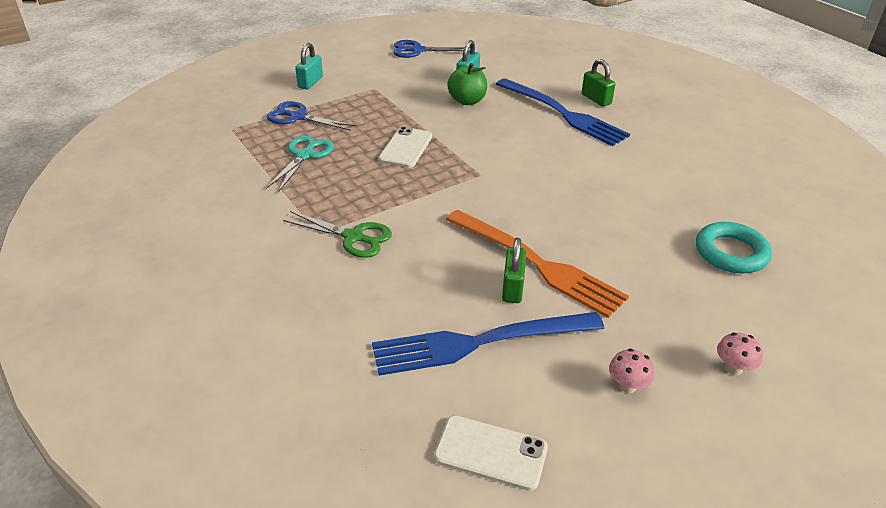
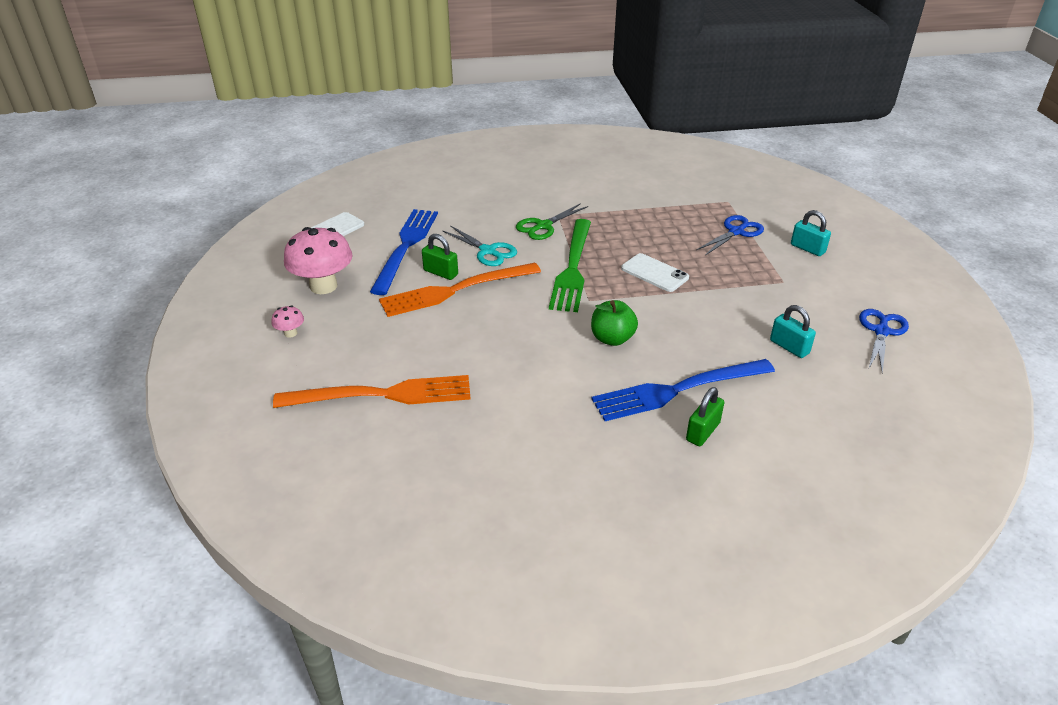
camera: 115 degrees right, 0 degrees up
turquoise scissors [266,136,334,192] -> turquoise scissors moved to [442,225,517,266]
green apple [447,63,487,105] -> green apple moved to [591,300,638,346]
green padlock [582,59,615,107] -> green padlock turned 45 degrees counterclockwise [686,387,724,446]
pink mushroom [609,349,655,393] -> pink mushroom [284,227,353,294], size x2.25
turquoise ring [696,222,772,273] -> orange fork [273,375,471,408]
none -> green fork [549,219,591,312]

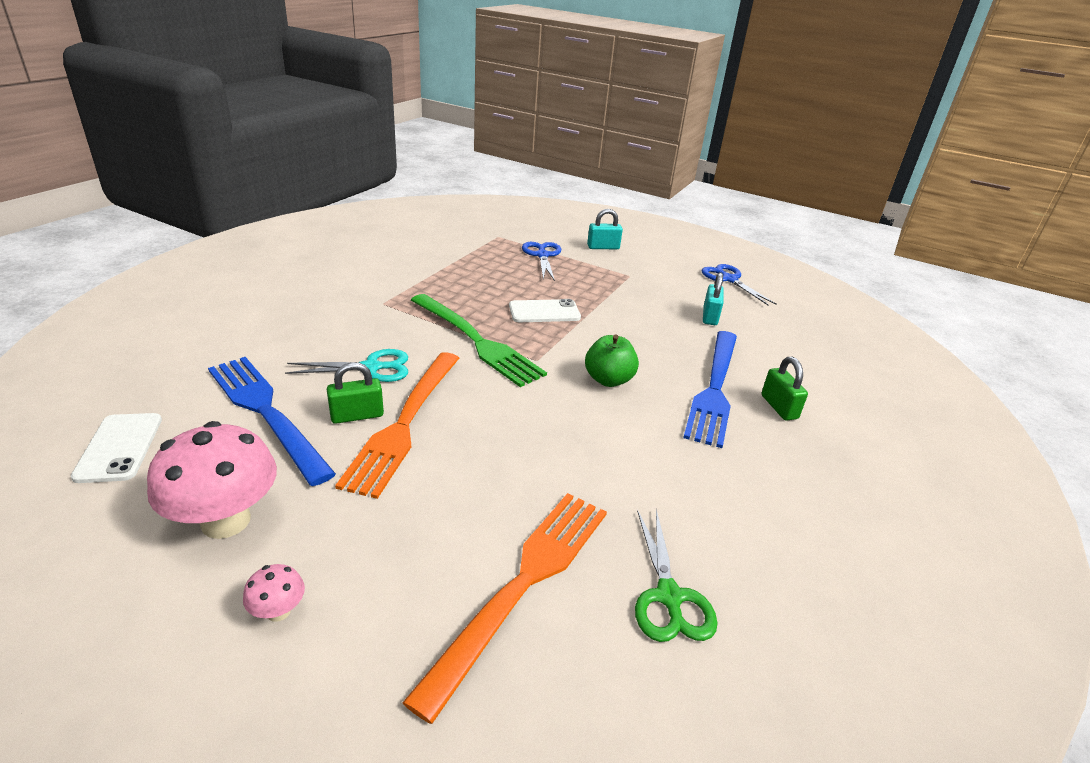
camera: 55 degrees left, 5 degrees down
green scissors [516,203,588,240] -> green scissors moved to [635,509,718,642]
turquoise padlock [770,305,816,358] -> turquoise padlock turned 75 degrees counterclockwise [703,272,724,325]

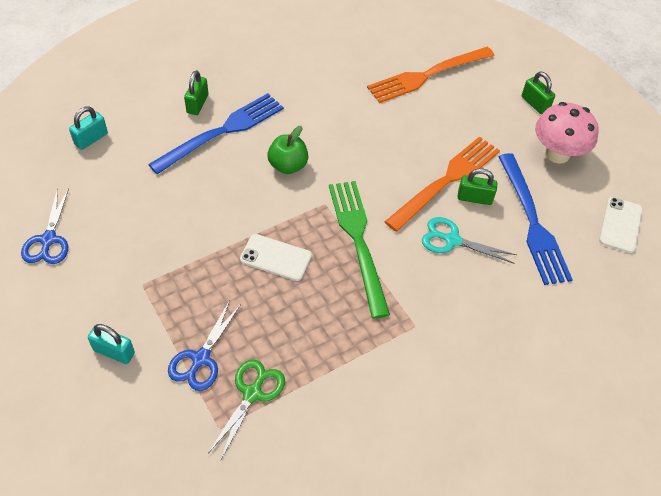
camera: 150 degrees left, 20 degrees up
pink mushroom [243,564,305,622] -> green padlock [522,72,555,115]
green scissors [635,509,718,642] -> green scissors moved to [209,360,285,459]
turquoise padlock [703,272,724,325] -> turquoise padlock moved to [69,106,108,150]

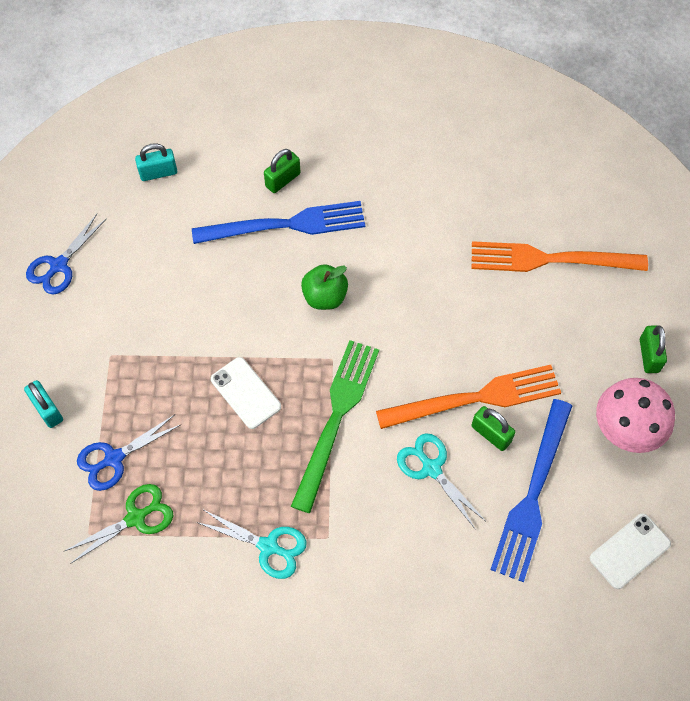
camera: 35 degrees right, 10 degrees up
none -> turquoise scissors [196,510,307,579]

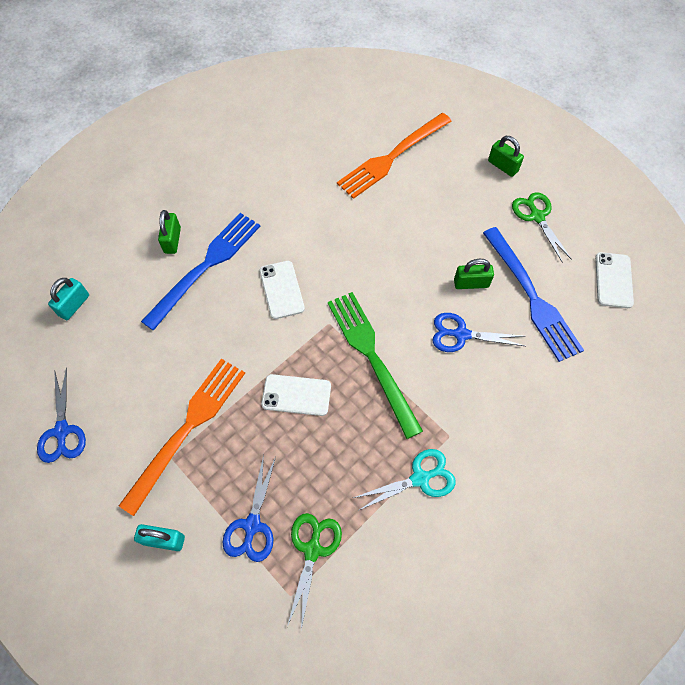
camera: 45 degrees left, 0 degrees up
green apple [301,264,348,310] -> white phone [260,261,305,319]
orange fork [376,365,561,429] -> orange fork moved to [119,359,245,516]
turquoise scissors [397,433,485,530] -> blue scissors [432,313,525,352]
pink mushroom [596,378,675,453] -> green scissors [512,192,572,263]

